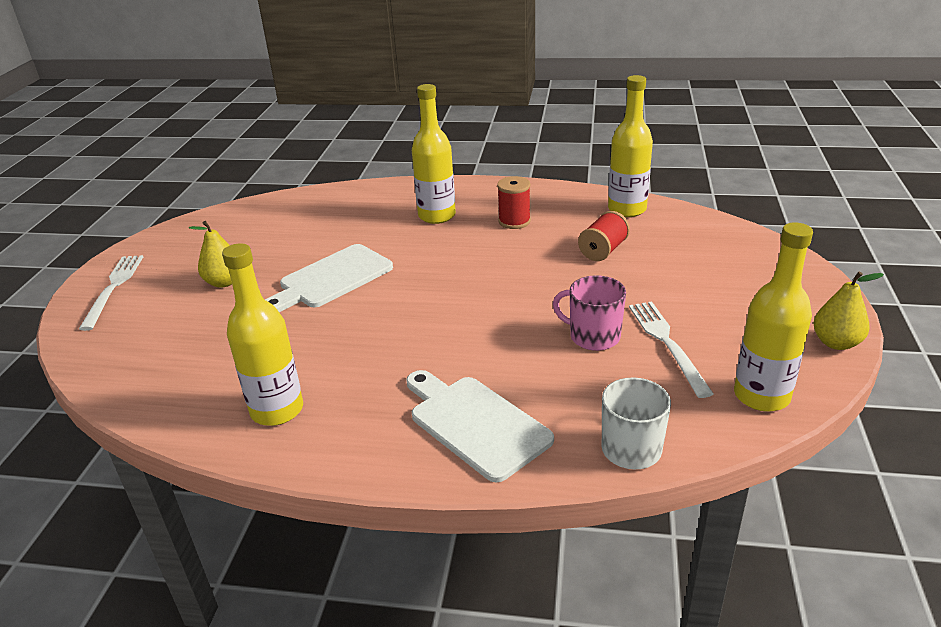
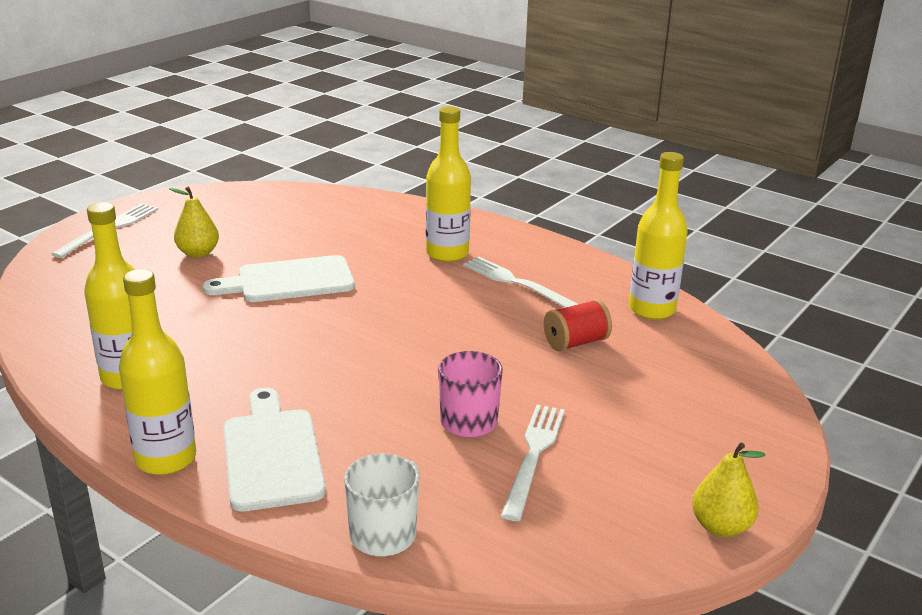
camera: 25 degrees right, 5 degrees down
red spool [497,176,531,229] -> white fork [463,257,578,308]
yellow bottle [734,222,813,412] -> yellow bottle moved to [119,269,196,475]

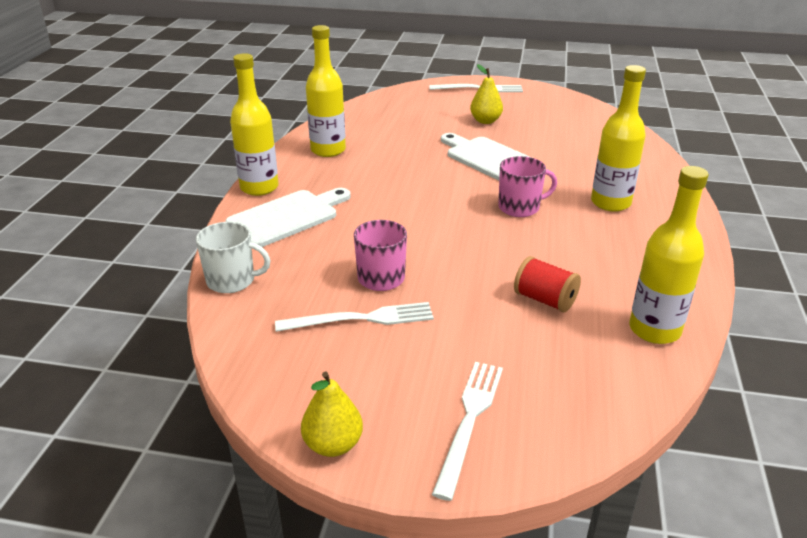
camera: 65 degrees right, 5 degrees up
white fork [463,257,578,308] -> white fork moved to [432,362,503,501]
none -> pink mug [498,156,557,217]

